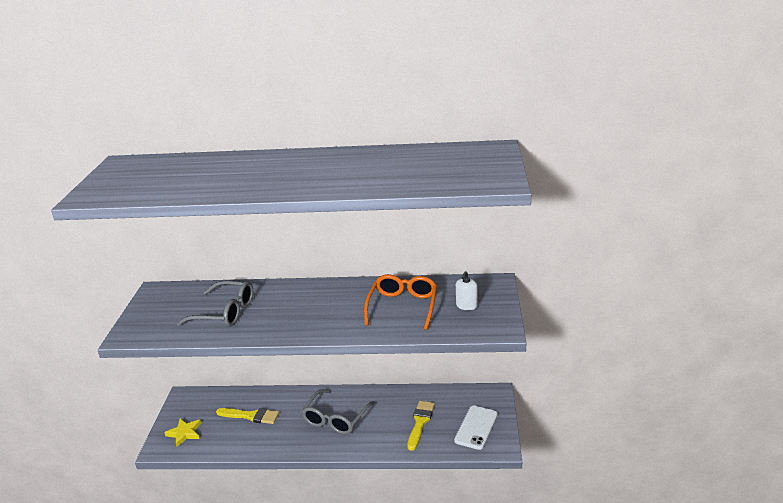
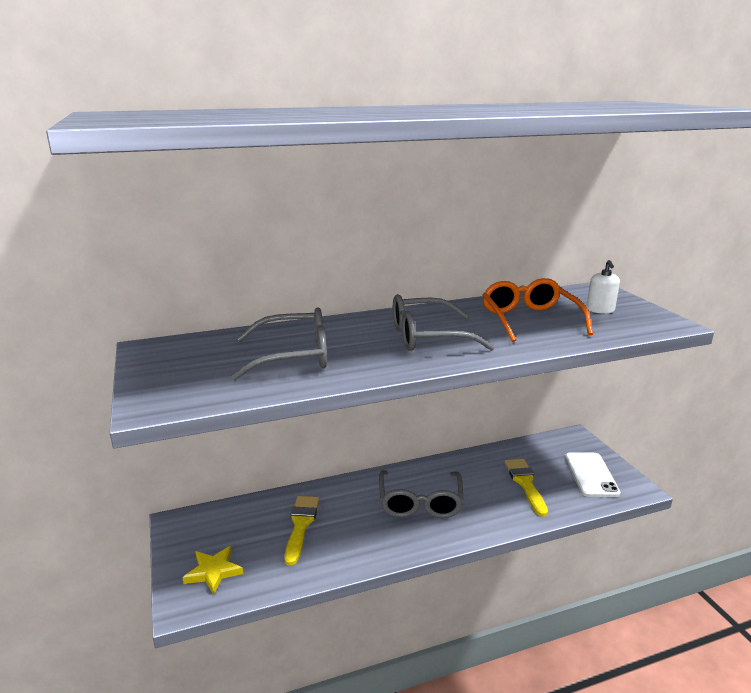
camera: 25 degrees left, 5 degrees down
yellow brush [216,408,279,424] -> yellow brush turned 75 degrees counterclockwise [284,496,319,566]
none -> grey glasses [393,294,494,351]

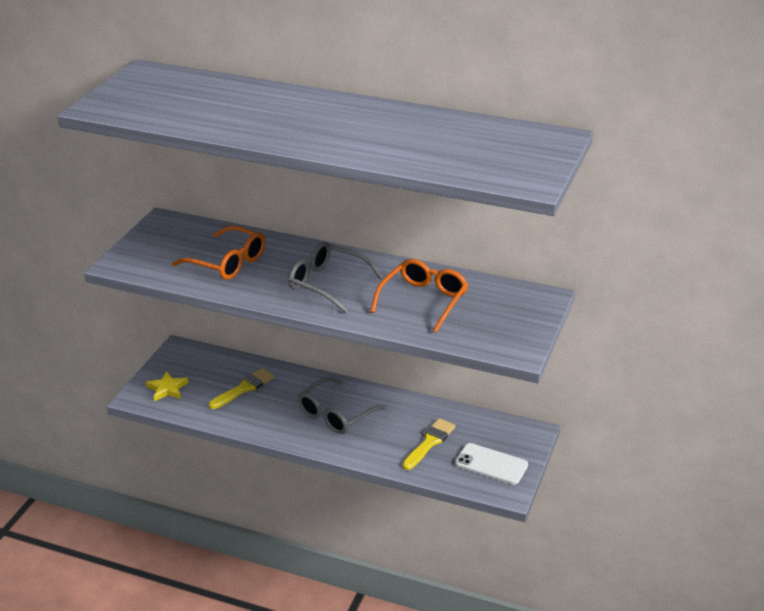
camera: 40 degrees right, 10 degrees up
grey glasses [231,307,327,380] -> orange glasses [172,225,265,280]
white phone [565,452,621,497] -> white phone turned 75 degrees clockwise [455,443,528,485]
white soap dispenser [586,260,620,314] -> none

